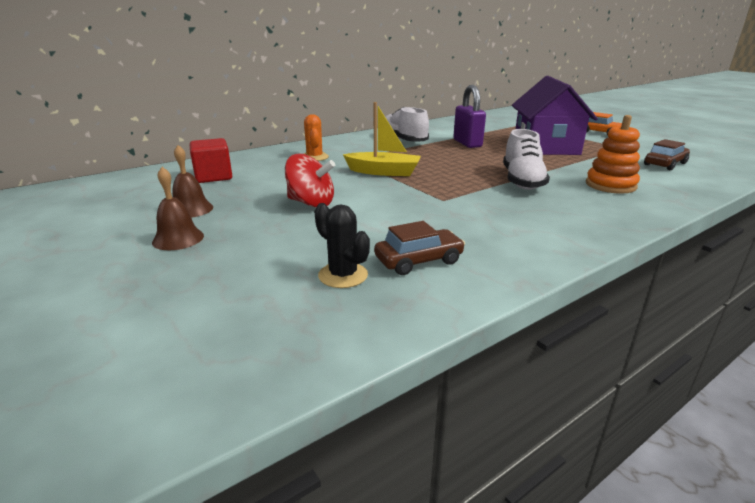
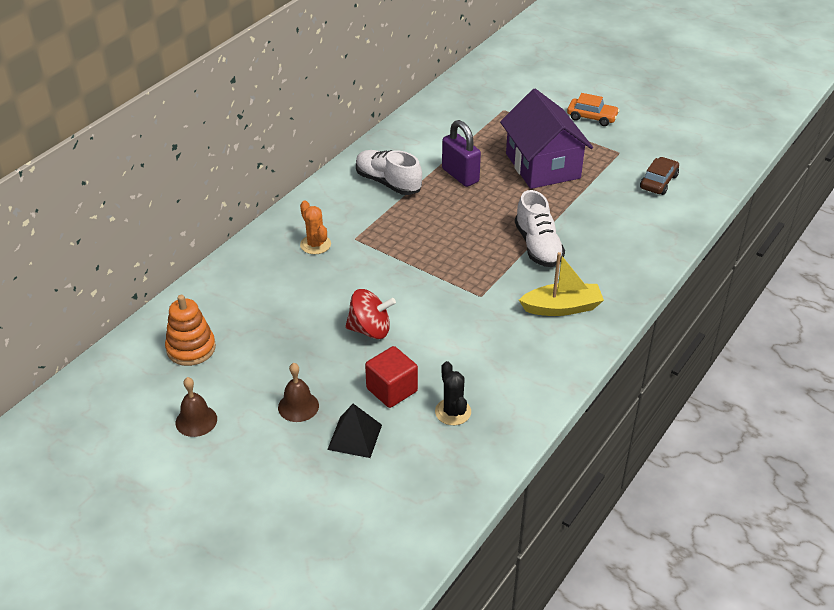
camera: 20 degrees left, 15 degrees up
brown bell [172,145,213,218] -> brown bell moved to [176,377,217,437]
red cube [190,138,232,183] -> red cube moved to [365,346,418,408]
black cactus [314,203,370,288] -> black cactus turned 45 degrees clockwise [435,361,471,425]
yellow boat [343,102,421,176] -> yellow boat moved to [519,252,604,316]
brown car [374,221,465,275] -> none
orange stacking toy [586,115,640,194] -> orange stacking toy moved to [165,295,216,366]
none -> black pyramid [327,404,382,458]

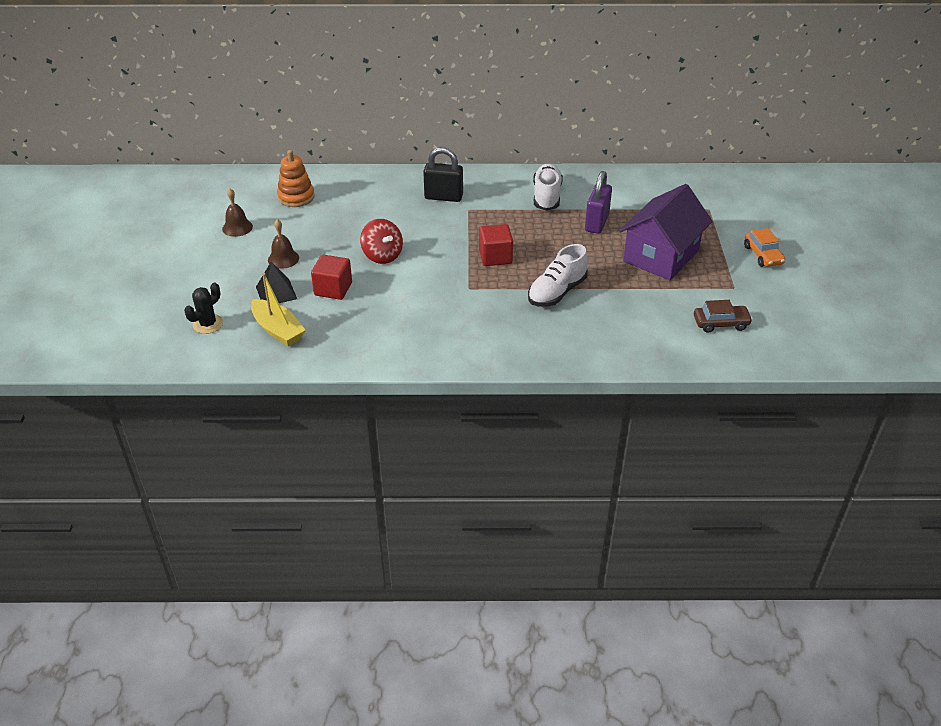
camera: 55 degrees right, 0 degrees up
orange cactus [300,200,331,254] -> black padlock [423,147,463,202]
black cactus [435,361,471,425] -> black cactus moved to [184,282,223,334]
yellow boat [519,252,604,316] -> yellow boat moved to [251,273,306,346]
none -> red cube [479,224,513,266]

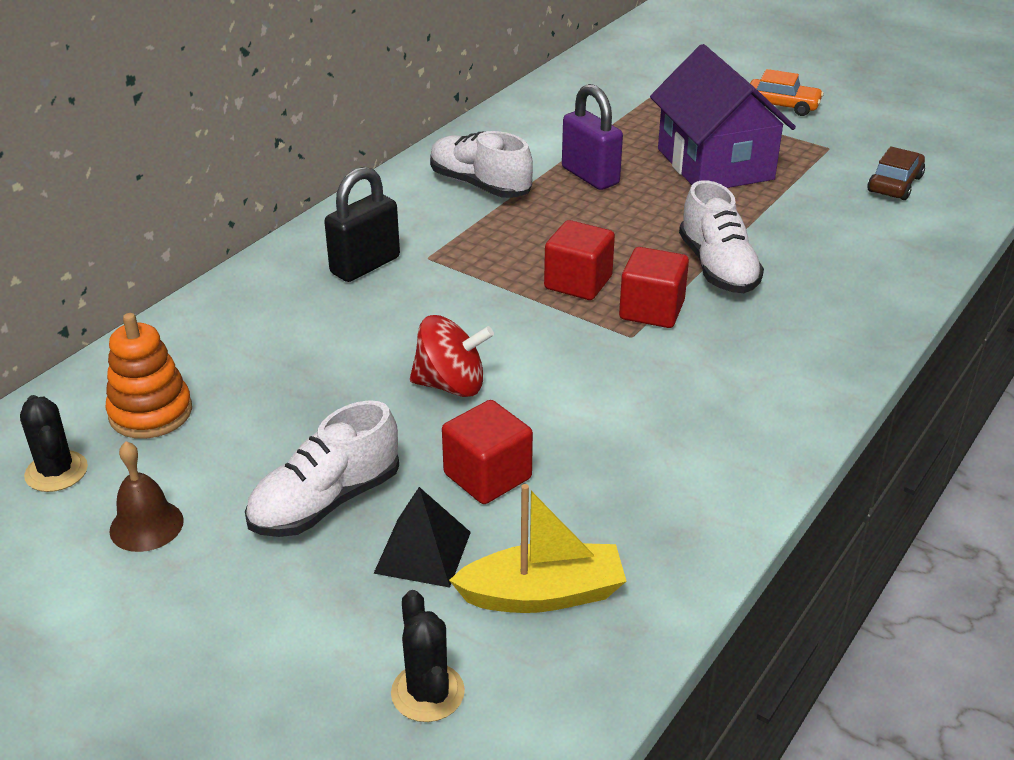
camera: 55 degrees left, 5 degrees down
brown bell [268,219,299,269] -> white shoe [245,400,399,537]
none -> black cactus [20,395,88,492]
none -> red cube [619,247,689,328]

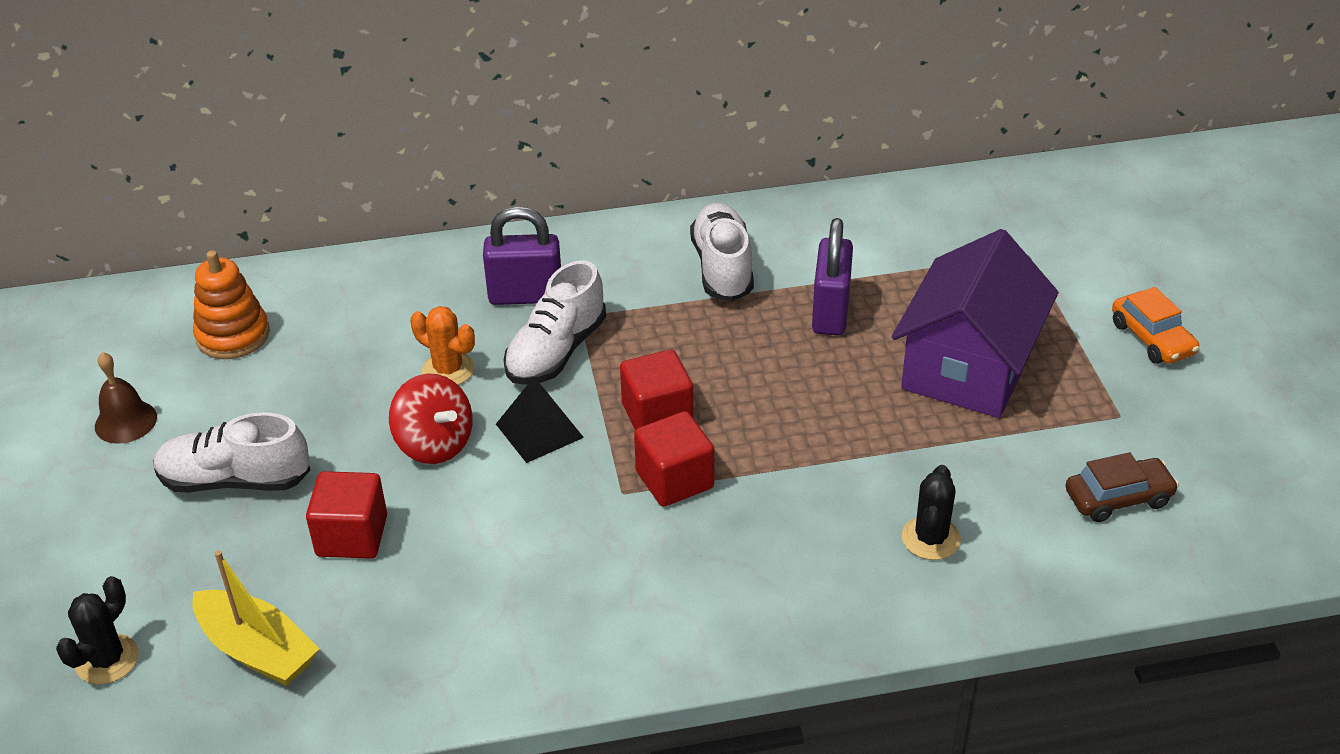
camera: 45 degrees right, 5 degrees up
black cactus [20,395,88,492] -> black cactus moved to [902,465,961,560]
black padlock [324,167,400,282] -> purple padlock [483,206,561,305]
black pyramid [373,487,471,588] -> black pyramid moved to [496,377,584,463]
white shoe [679,180,764,293] -> white shoe moved to [504,260,606,385]
none -> orange cactus [410,306,475,385]

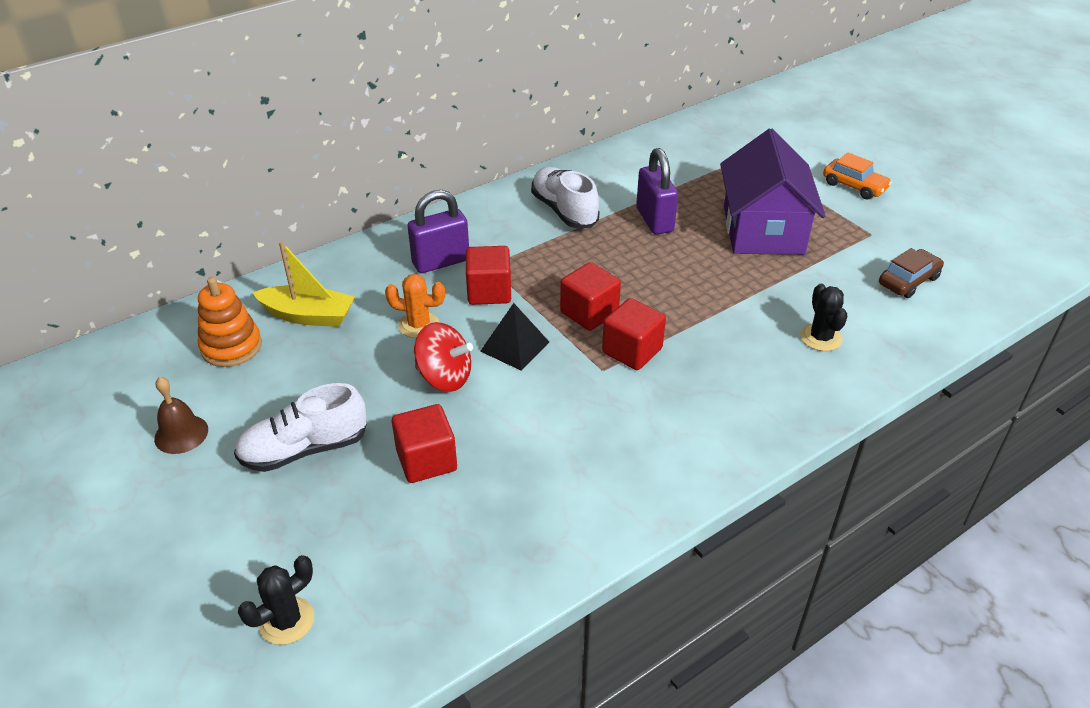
camera: 25 degrees left, 0 degrees up
black cactus [56,576,139,684] -> black cactus turned 45 degrees clockwise [238,555,314,645]
yellow boat [192,550,320,686] -> yellow boat moved to [253,241,355,327]
white shoe [504,260,606,385] -> red cube [466,246,511,305]

